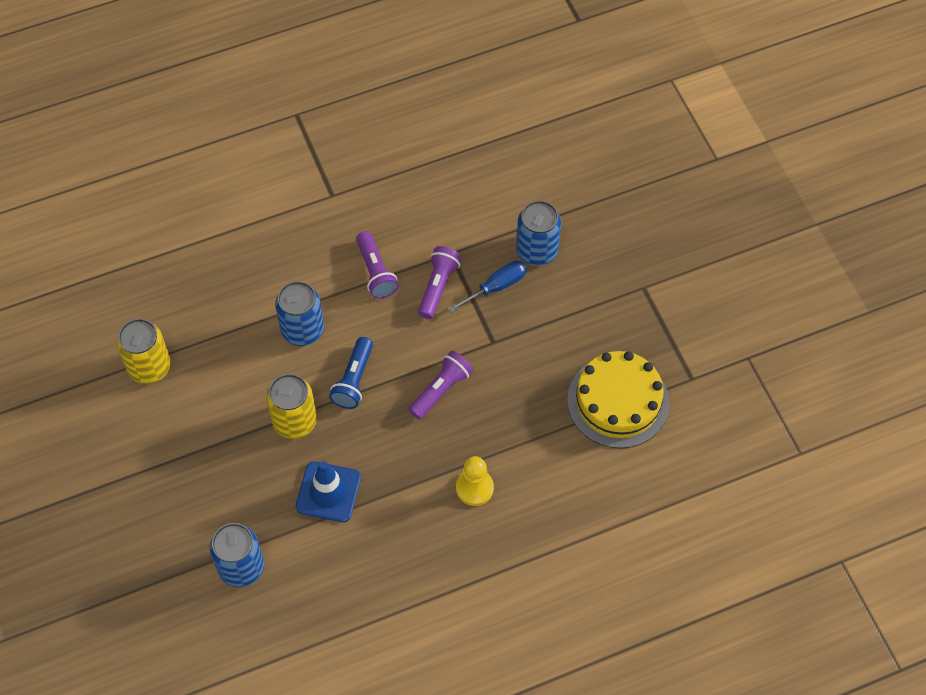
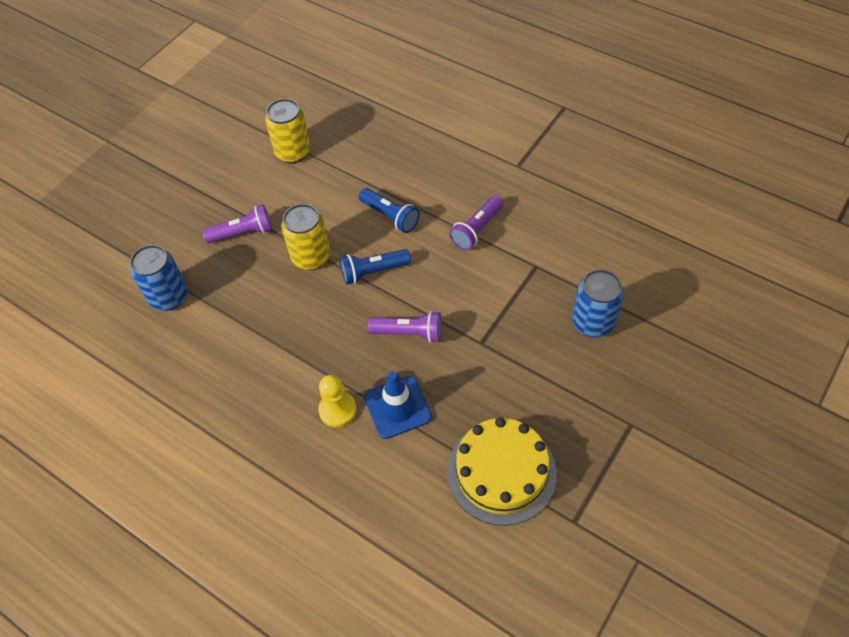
camera: 60 degrees right, 5 degrees down
blue can [275,281,324,346] -> blue flashlight [359,188,420,233]
blue traffic cone [296,461,361,522] -> blue traffic cone moved to [364,371,432,439]
purple flashlight [418,246,462,319] -> purple flashlight moved to [202,205,272,243]
blue screwdriver [449,261,527,312] -> none

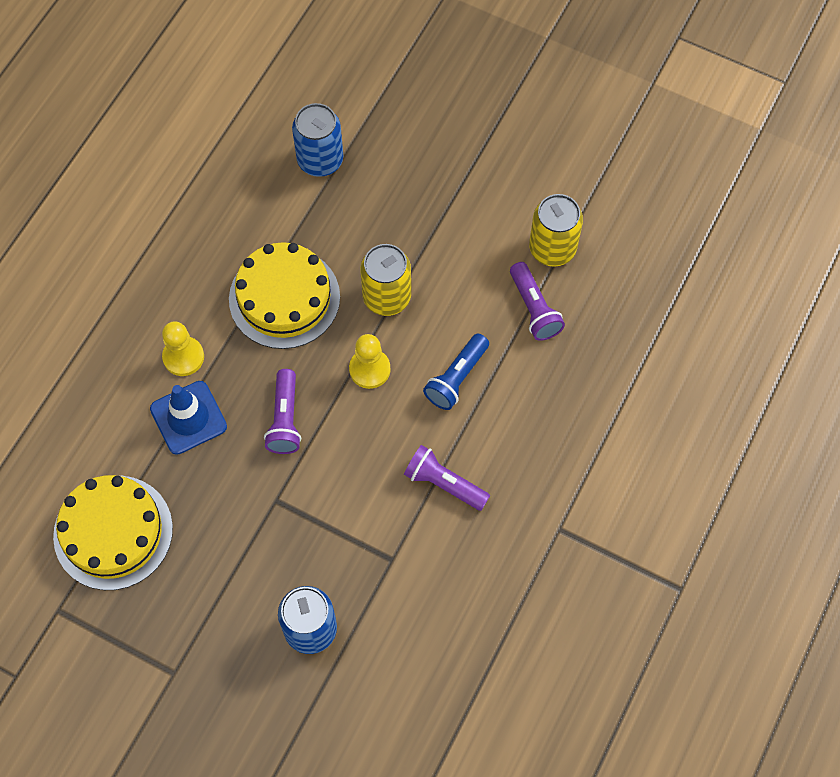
camera: 80 degrees right, 10 degrees up
purple flashlight [202,205,272,243] -> purple flashlight moved to [510,262,565,341]
blue flashlight [340,249,411,285] -> yellow pawn [349,334,390,389]
none -> yellow cake [229,242,340,349]

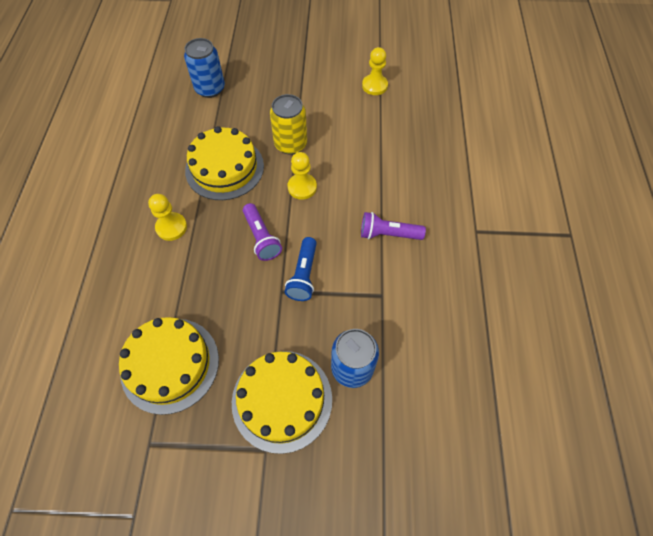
camera: 25 degrees left, 5 degrees down
blue traffic cone [150,381,227,455] -> none
blue flashlight [423,334,489,410] -> blue flashlight moved to [285,237,317,301]
purple flashlight [510,262,565,341] -> none
yellow can [529,194,583,267] -> yellow pawn [362,47,388,95]
none -> yellow cake [232,351,332,454]

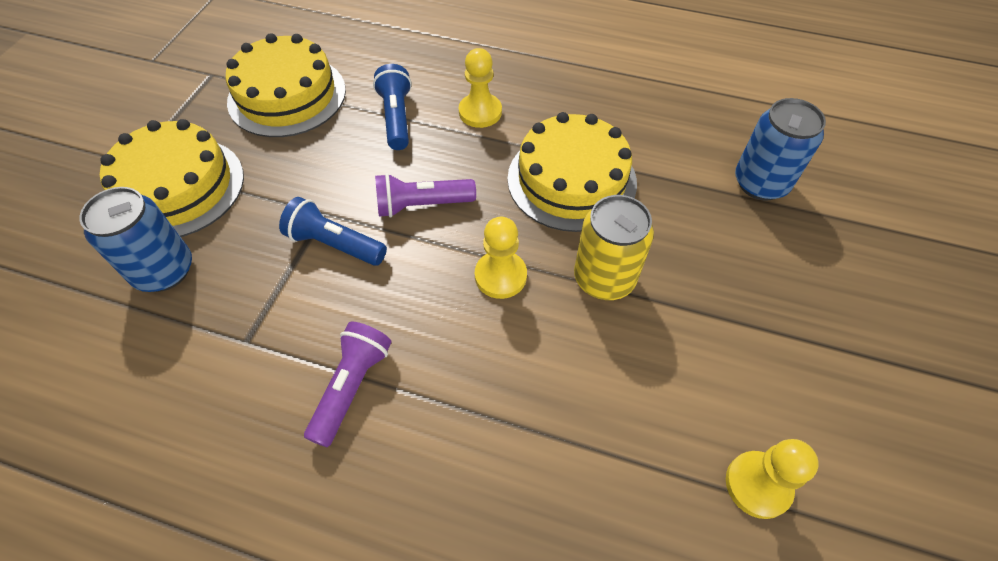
camera: 105 degrees right, 5 degrees down
none -> blue flashlight [373,64,412,150]

